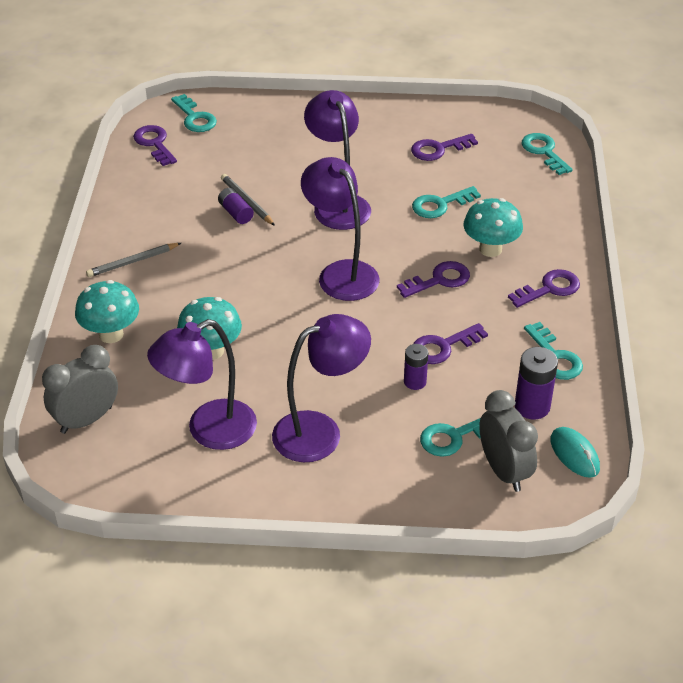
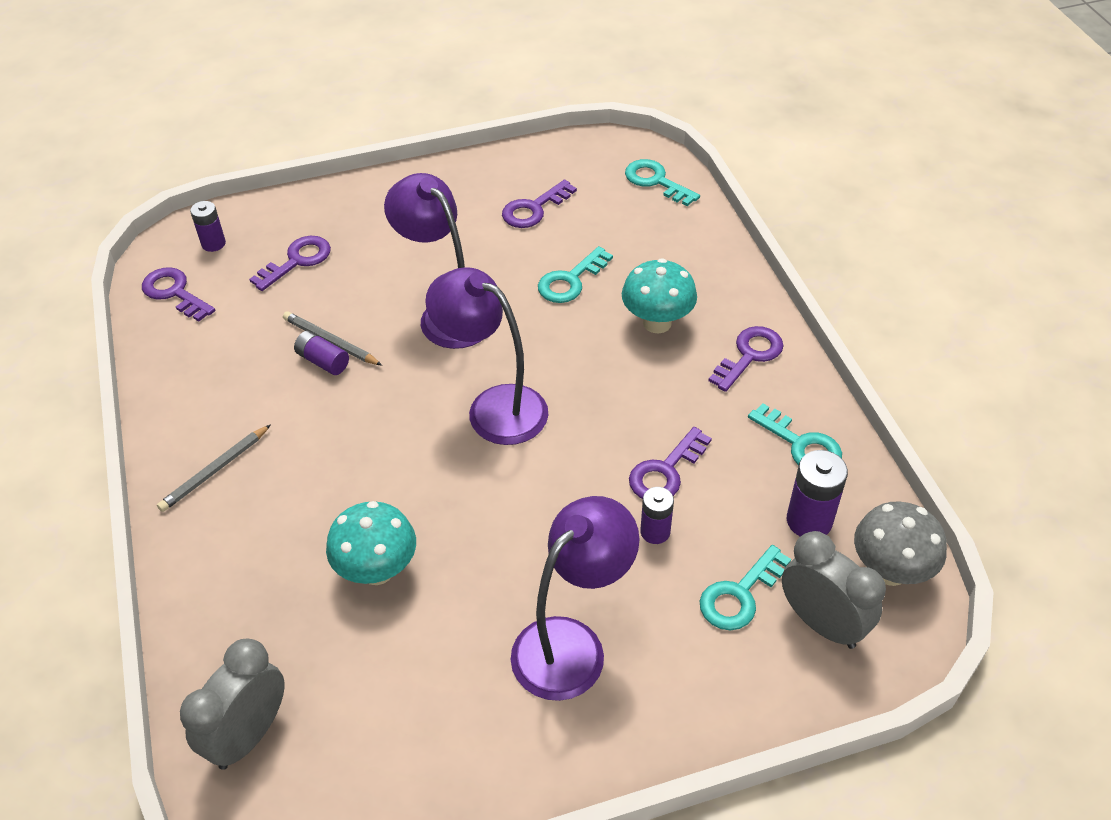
camera: 20 degrees left, 5 degrees up
turquoise mushroom [75,280,139,343] -> none
purple lamp [147,319,257,450] -> none
turquoise key [171,94,217,132] -> purple battery [190,201,226,252]
purple key [397,261,470,298] -> purple key moved to [249,236,331,291]
turquoise mouse [551,427,600,478] -> grey mushroom [854,501,947,586]

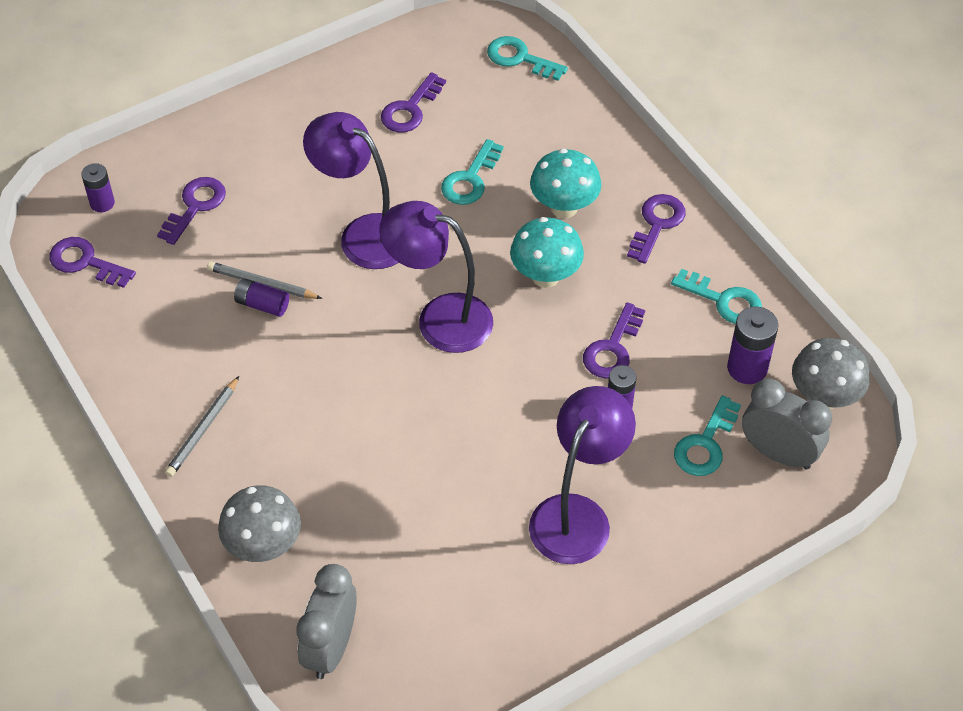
camera: 15 degrees left, 5 degrees up
turquoise mushroom [326,501,416,585] -> turquoise mushroom moved to [510,217,584,288]
none -> grey mushroom [218,485,301,562]

